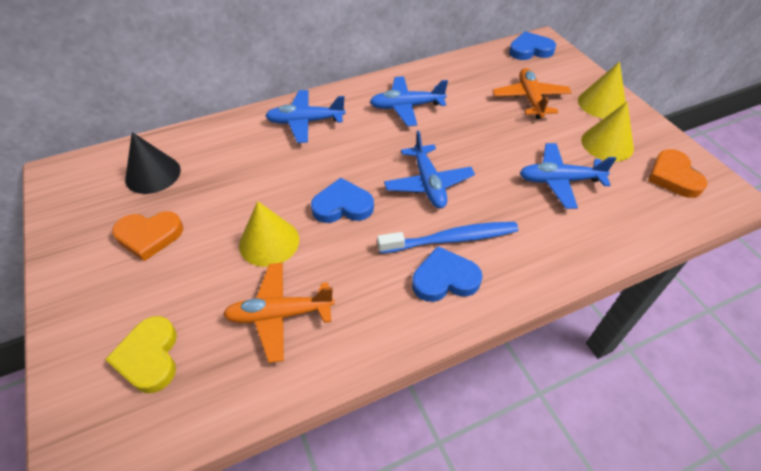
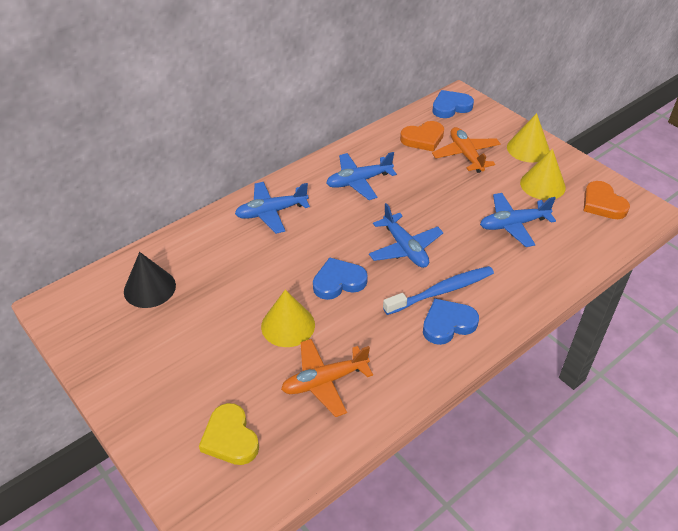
camera: 15 degrees left, 5 degrees down
orange heart [112,211,183,261] -> orange heart moved to [400,121,444,152]

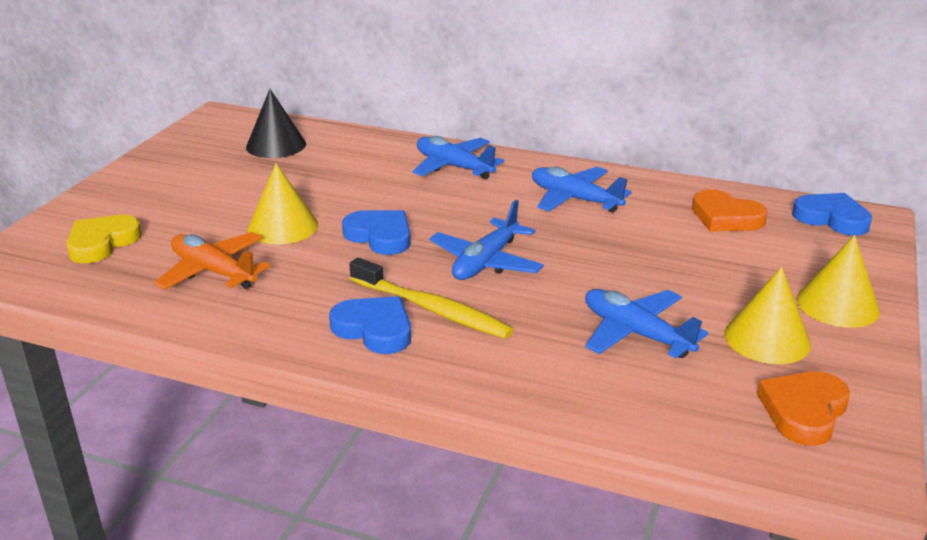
camera: 60 degrees right, 15 degrees down
blue toothbrush [383,266,494,315] -> yellow toothbrush [350,258,513,339]
orange plane [432,127,501,173] -> none

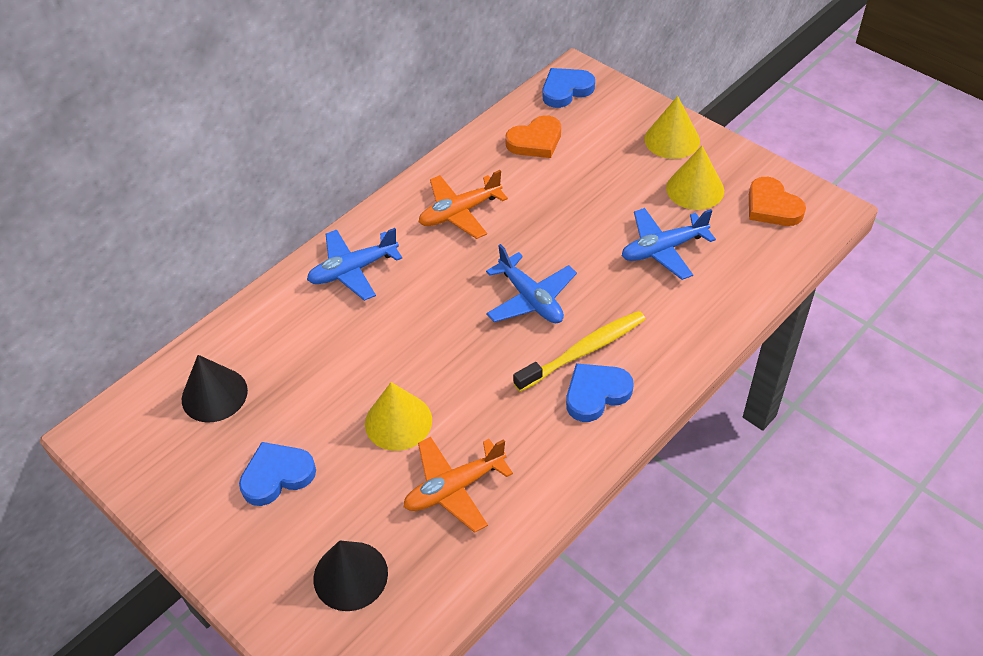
camera: 65 degrees left, 20 degrees up
yellow heart [66,215,142,263] -> black cone [314,540,388,611]
blue heart [342,210,410,255] -> blue heart moved to [239,442,316,506]
blue plane [532,167,632,213] -> orange plane [419,170,508,239]

